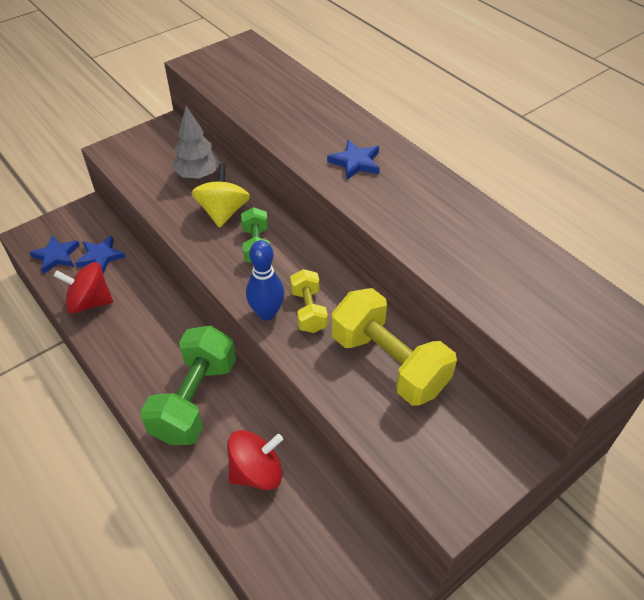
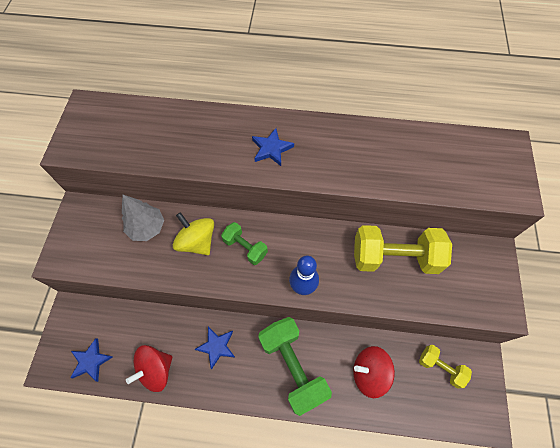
camera: 45 degrees left, 15 degrees up
blue star [75,236,125,274] -> blue star moved to [194,327,235,369]
red spinning top [227,430,283,490] -> red spinning top turned 105 degrees counterclockwise [353,346,395,398]
yellow dumbbell [290,269,328,333] -> yellow dumbbell moved to [419,345,472,389]

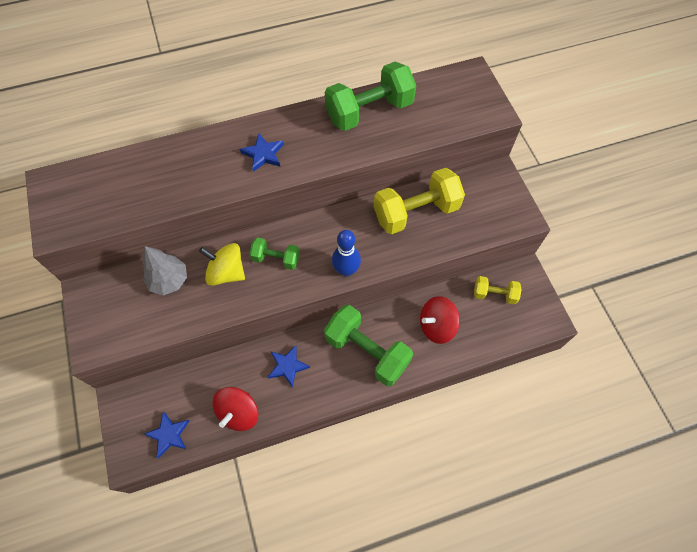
camera: 25 degrees left, 0 degrees up
none -> green dumbbell [325,61,416,131]

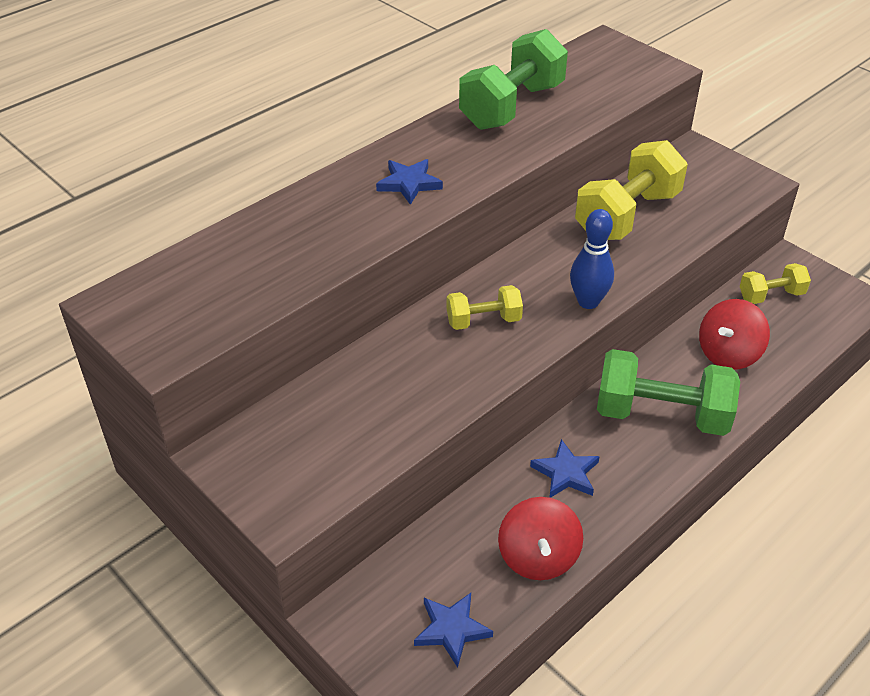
camera: 25 degrees left, 20 degrees down
grey tree [143,246,187,296] -> none
yellow spinning top [199,243,245,286] -> none
green dumbbell [250,237,300,270] -> yellow dumbbell [447,285,523,330]

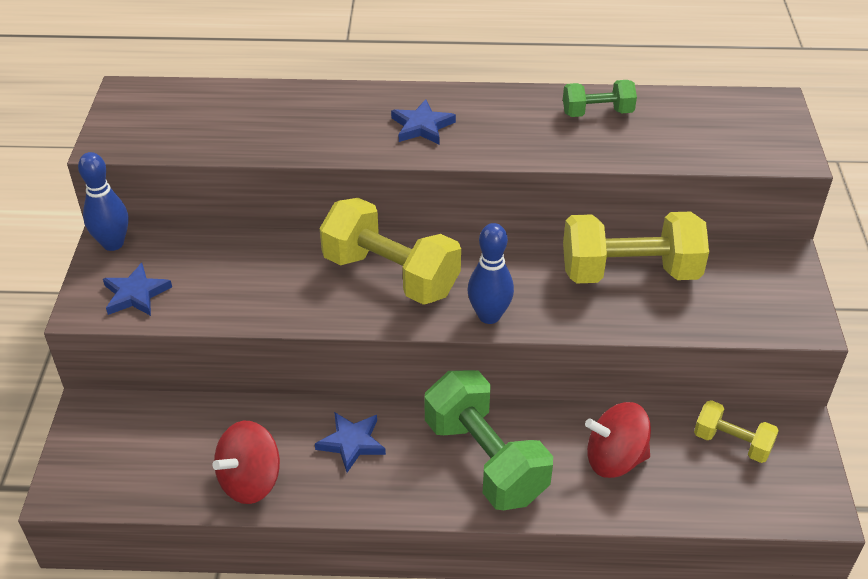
camera: 45 degrees right, 0 degrees up
blue star [414,593,493,668] -> blue star moved to [103,263,172,316]
yellow dumbbell [447,285,523,330] -> yellow dumbbell [320,198,461,305], size x1.86
green dumbbell [459,29,568,130] -> green dumbbell [563,80,637,117], size x0.54
none -> blue bowling pin [78,152,129,251]

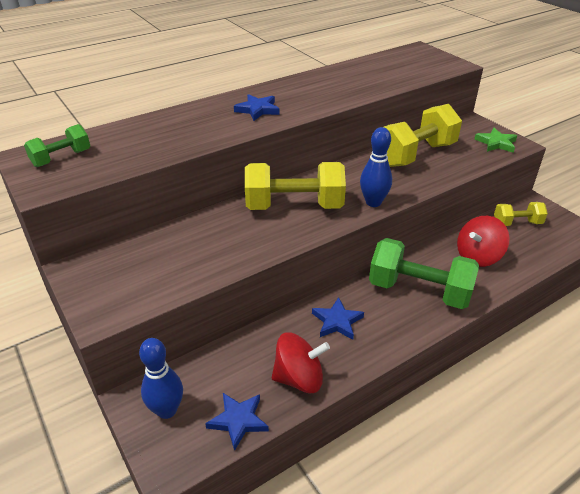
camera: 35 degrees left, 5 degrees down
blue bowling pin [78,152,129,251] -> blue bowling pin moved to [139,338,183,419]
blue star [103,263,172,316] -> blue star moved to [205,393,269,451]
red spinning top [212,421,280,504] -> red spinning top turned 105 degrees counterclockwise [272,333,330,393]
green dumbbell [563,80,637,117] -> green dumbbell moved to [24,124,90,167]
none -> green star [475,128,517,153]

